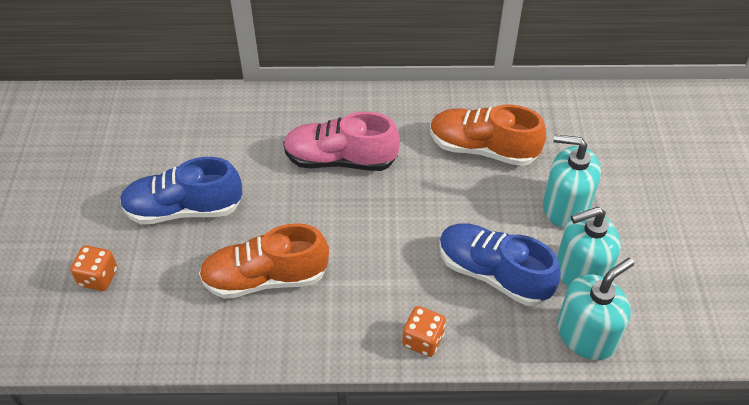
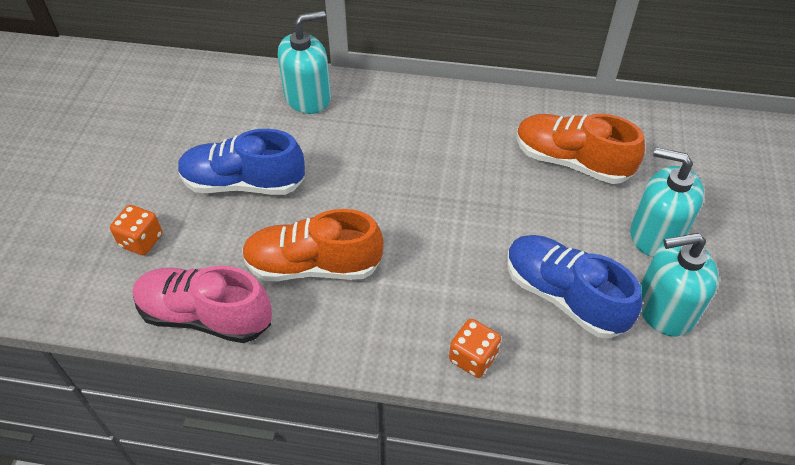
camera: 10 degrees right, 0 degrees up
pink shoe [283,112,400,171] -> pink shoe moved to [133,266,272,343]
turquoise soap dispenser [557,258,634,360] -> turquoise soap dispenser moved to [278,11,331,114]

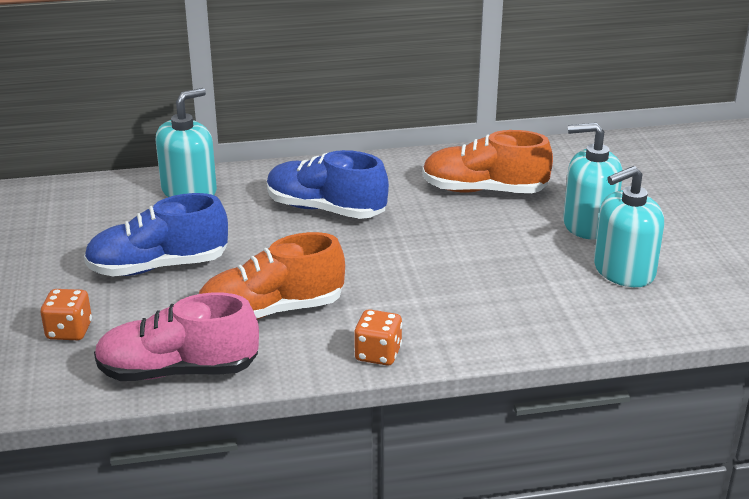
camera: 20 degrees left, 20 degrees down
orange dice [449,319,501,378] -> orange dice moved to [354,309,402,366]
blue shoe [507,235,642,339] -> blue shoe moved to [267,150,389,219]

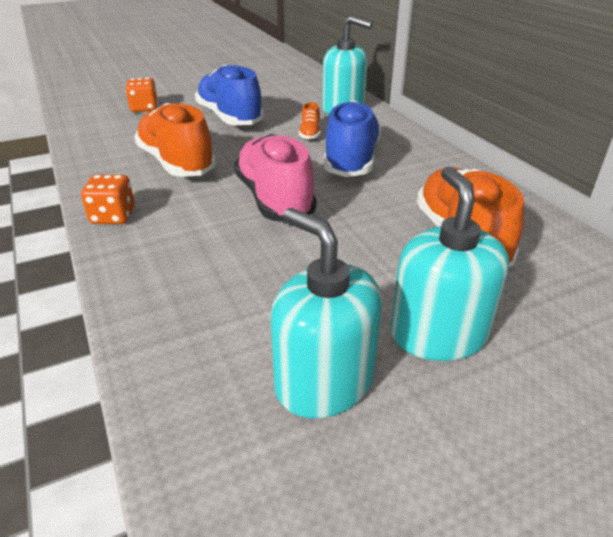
camera: 75 degrees right, 5 degrees up
pink shoe [94,292,259,381] -> pink shoe moved to [234,134,317,222]
none -> orange shoe [299,102,320,140]

